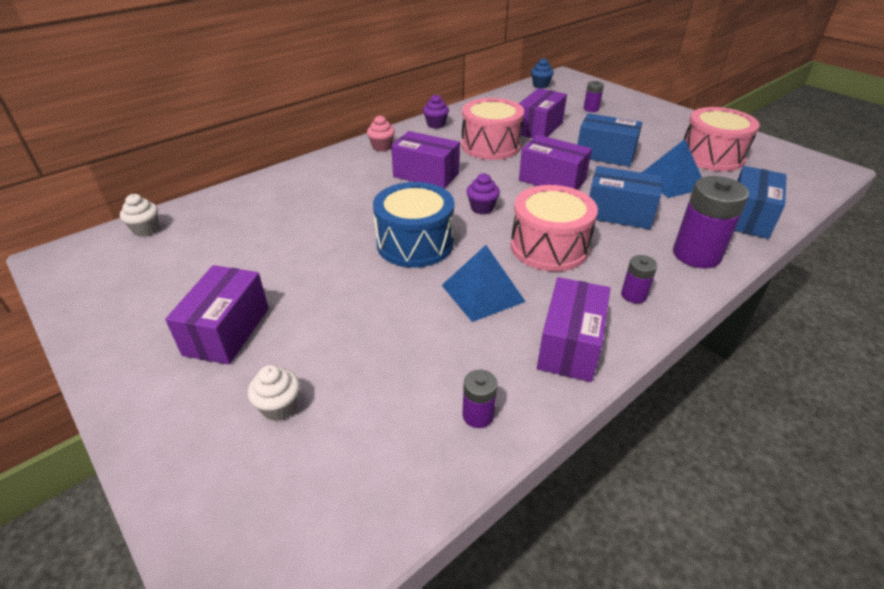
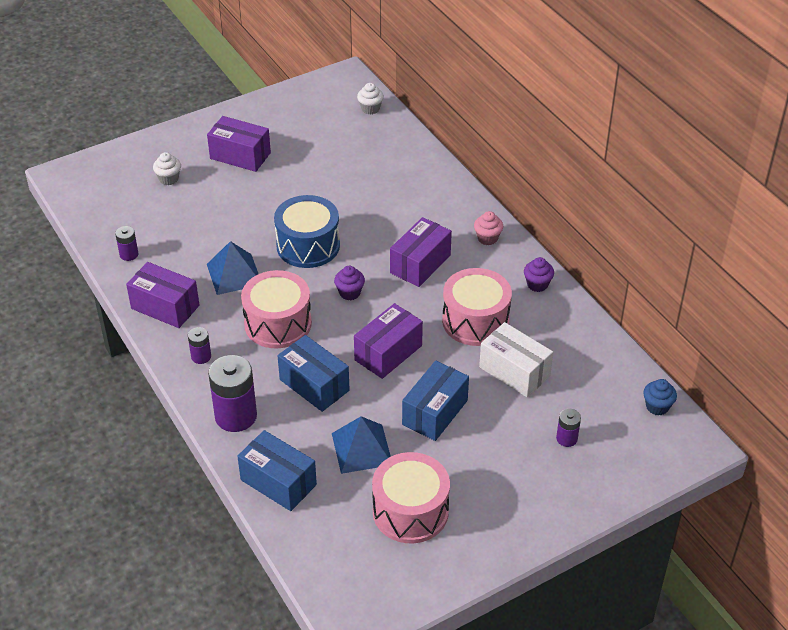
camera: 100 degrees right, 5 degrees up
purple box [519,88,567,138] -> white box [479,322,553,397]
blue box [589,166,662,229] -> blue box turned 75 degrees counterclockwise [278,335,350,412]

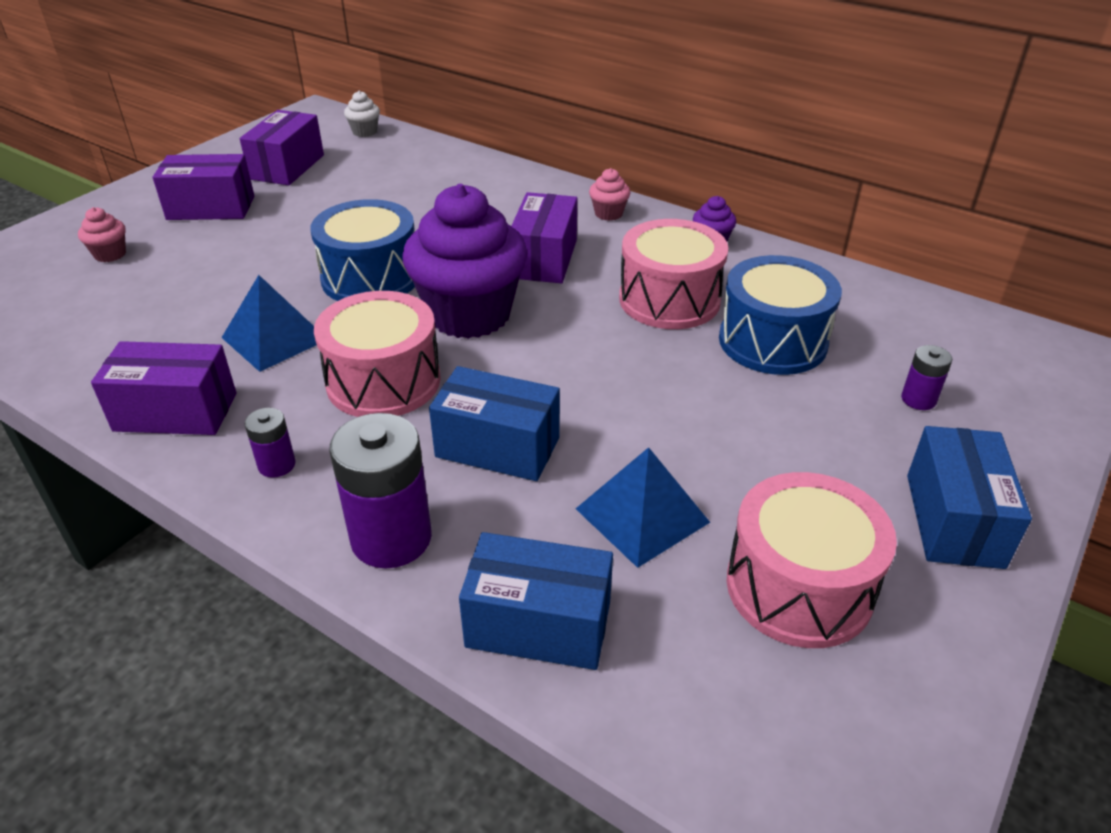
camera: 25 degrees left, 5 degrees down
purple battery [115,226,138,261] -> none
white cupcake [153,152,181,185] -> pink cupcake [78,207,126,262]
purple cupcake [334,266,365,300] -> purple cupcake [402,184,527,339], size x2.48
purple box [354,303,423,379] -> purple box moved to [240,110,324,185]
blue box [402,361,469,441] -> blue box moved to [907,426,1032,569]
white box [479,322,553,397] -> blue drum [719,255,842,375]
blue cupcake [643,379,677,416] -> none

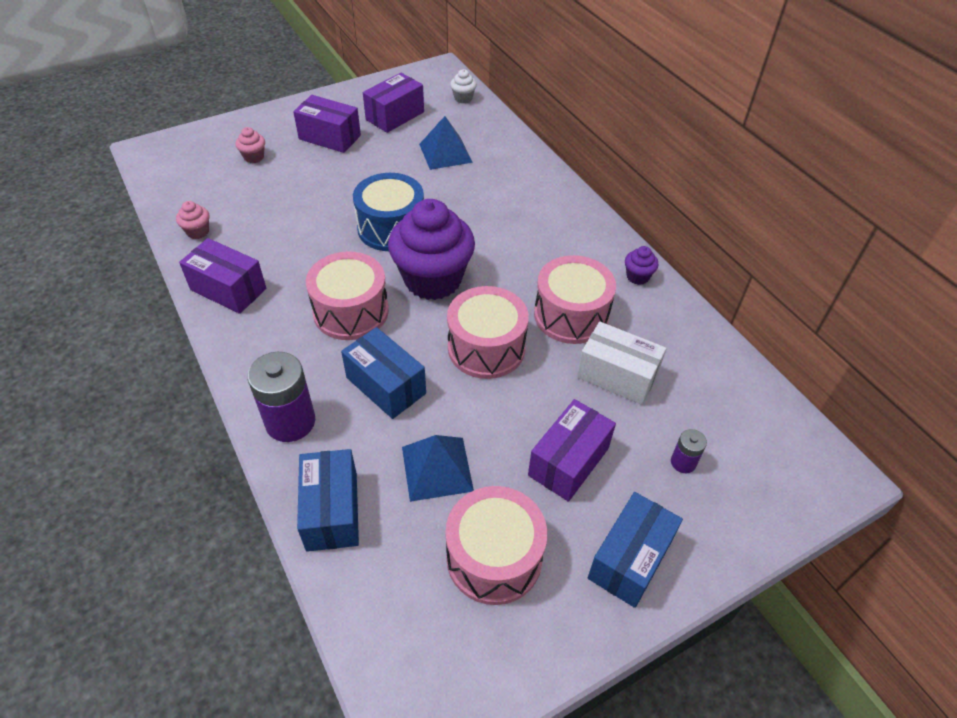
camera: 25 degrees right, 10 degrees up
blue pyramid [221,275,317,372] -> blue pyramid moved to [419,116,473,170]
purple battery [245,408,296,478] -> none
blue box [459,532,613,670] -> blue box turned 45 degrees clockwise [297,449,359,552]
purple box [511,192,577,283] -> purple box moved to [528,399,616,502]
pink cupcake [589,168,631,221] -> pink cupcake moved to [176,201,209,239]
blue drum [719,255,842,375] -> white box [577,322,666,405]
none -> pink drum [447,286,529,379]

